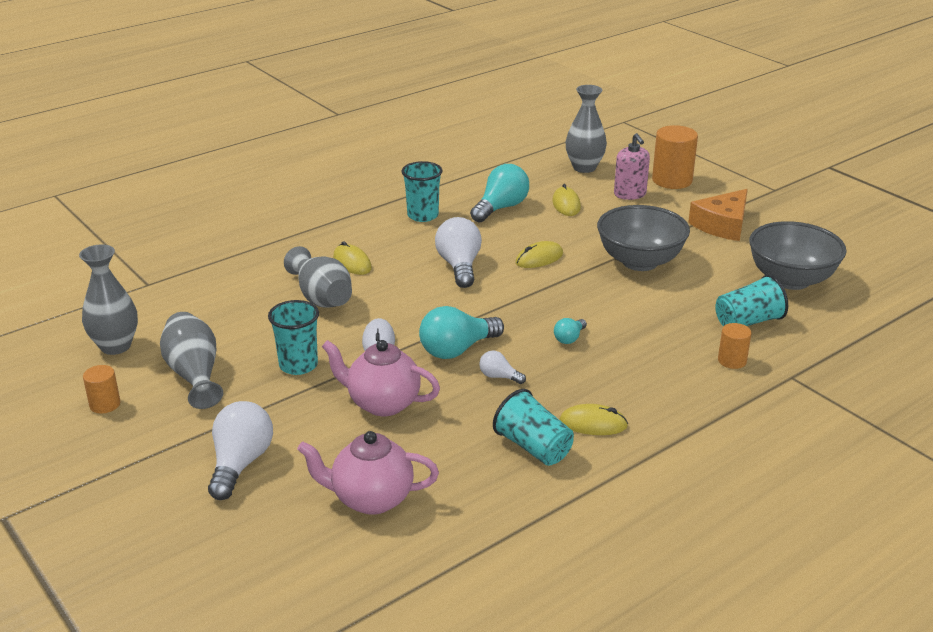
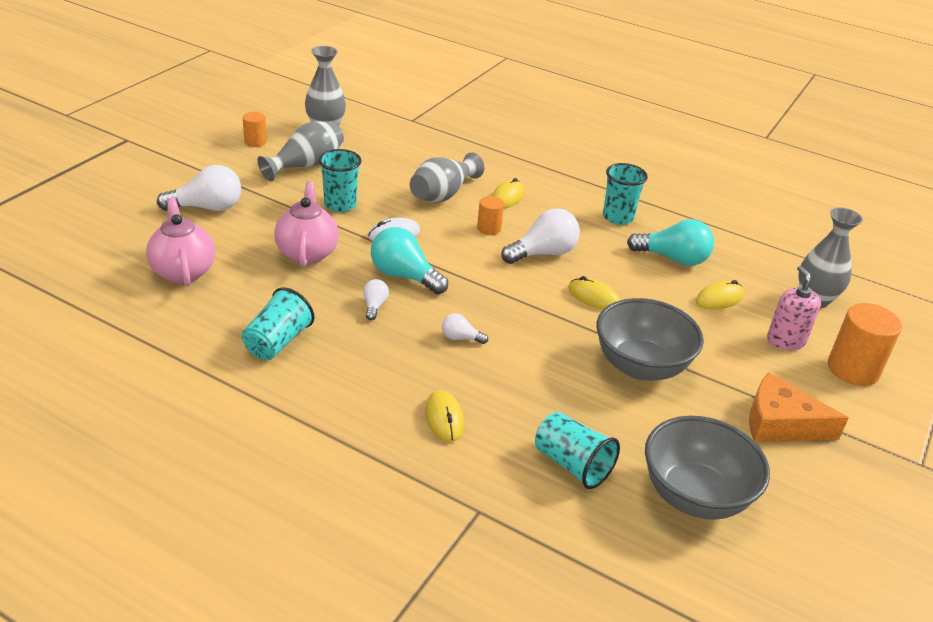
camera: 65 degrees right, 5 degrees up
turquoise light bulb [554,318,587,344] -> white light bulb [442,313,488,344]
yellow mouse [559,404,628,435] -> yellow mouse moved to [425,390,464,442]
pink soap dispenser [614,133,650,200] -> pink soap dispenser turned 120 degrees clockwise [767,266,821,350]
orange cylinder [718,323,752,369] -> orange cylinder moved to [477,196,504,235]

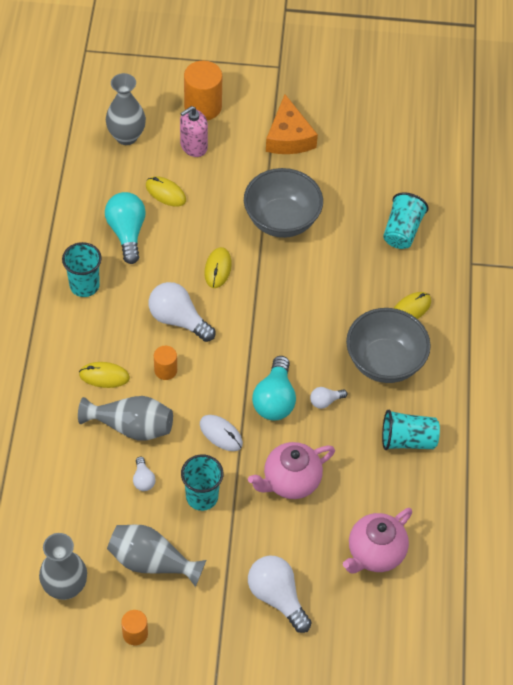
camera: 115 degrees left, 20 degrees up
white light bulb [442,313,488,344] -> white light bulb moved to [133,457,156,491]
grey bowl [645,416,770,520] -> grey bowl moved to [346,308,431,383]

